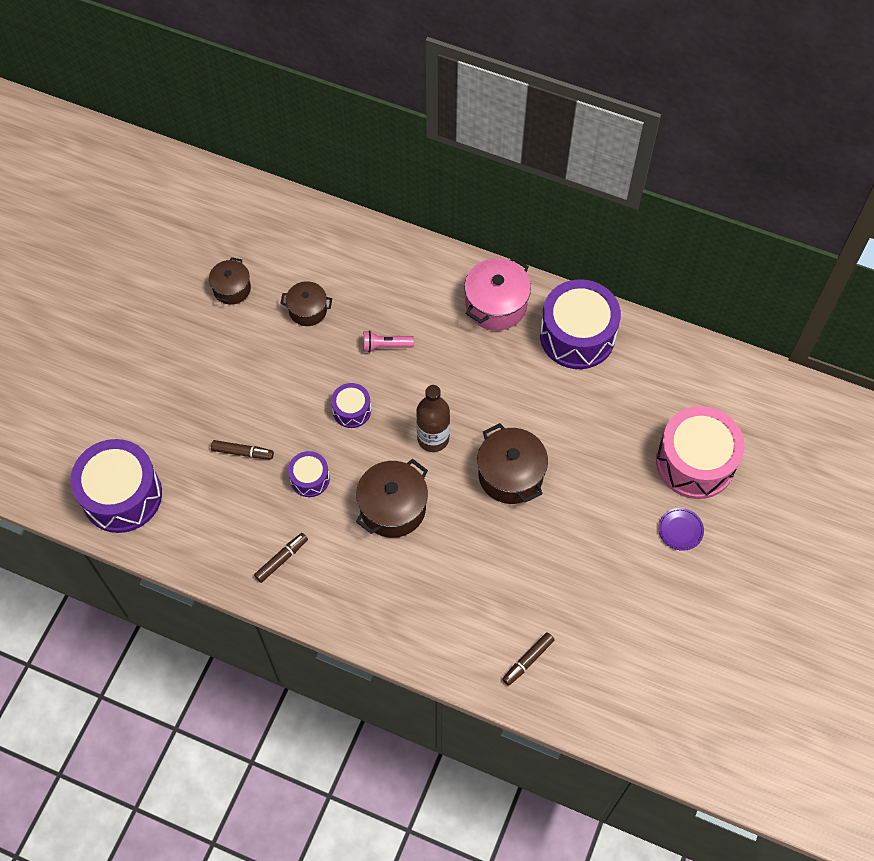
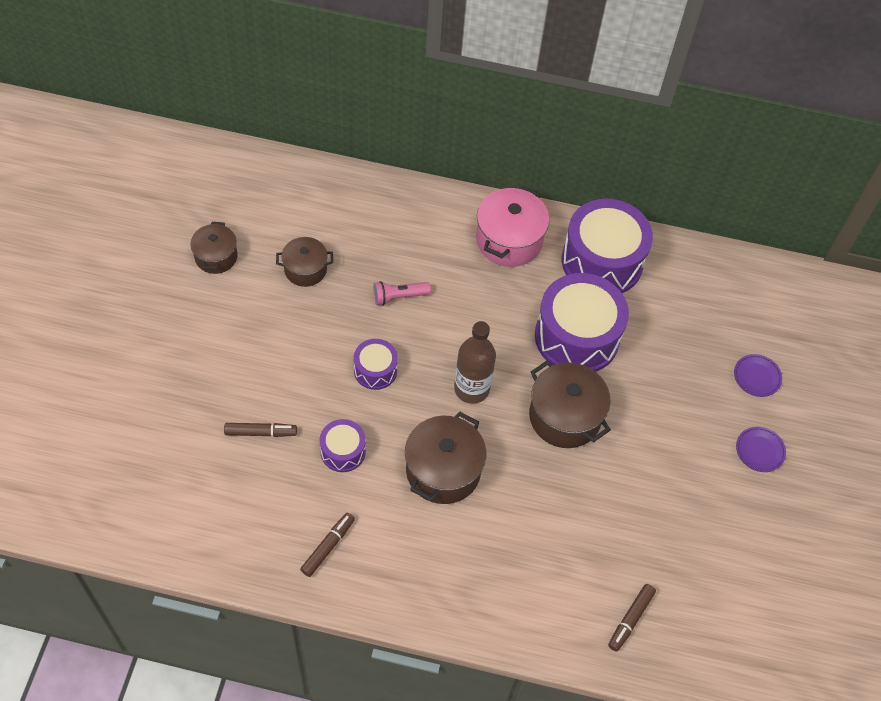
camera: 15 degrees left, 5 degrees down
purple drum [70,439,162,533] -> purple drum moved to [535,273,629,372]
pink drum [656,406,745,499] -> purple plate [734,354,782,397]

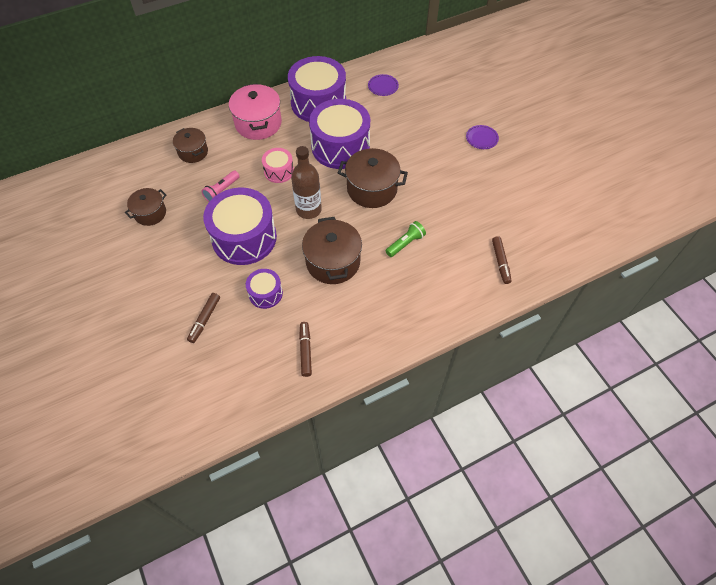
camera: 35 degrees left, 0 degrees up
brown pot [190,222,238,274] -> brown pot moved to [173,128,208,163]
brown marker [224,423,297,437] -> brown marker turned 150 degrees clockwise [187,293,220,343]
purple drum [354,339,398,390] -> purple drum [203,188,277,265], size x2.01
purple plate [734,354,782,397] -> purple plate moved to [368,74,399,96]
none -> pink drum [262,148,294,183]
none -> green flashlight [386,221,426,257]

